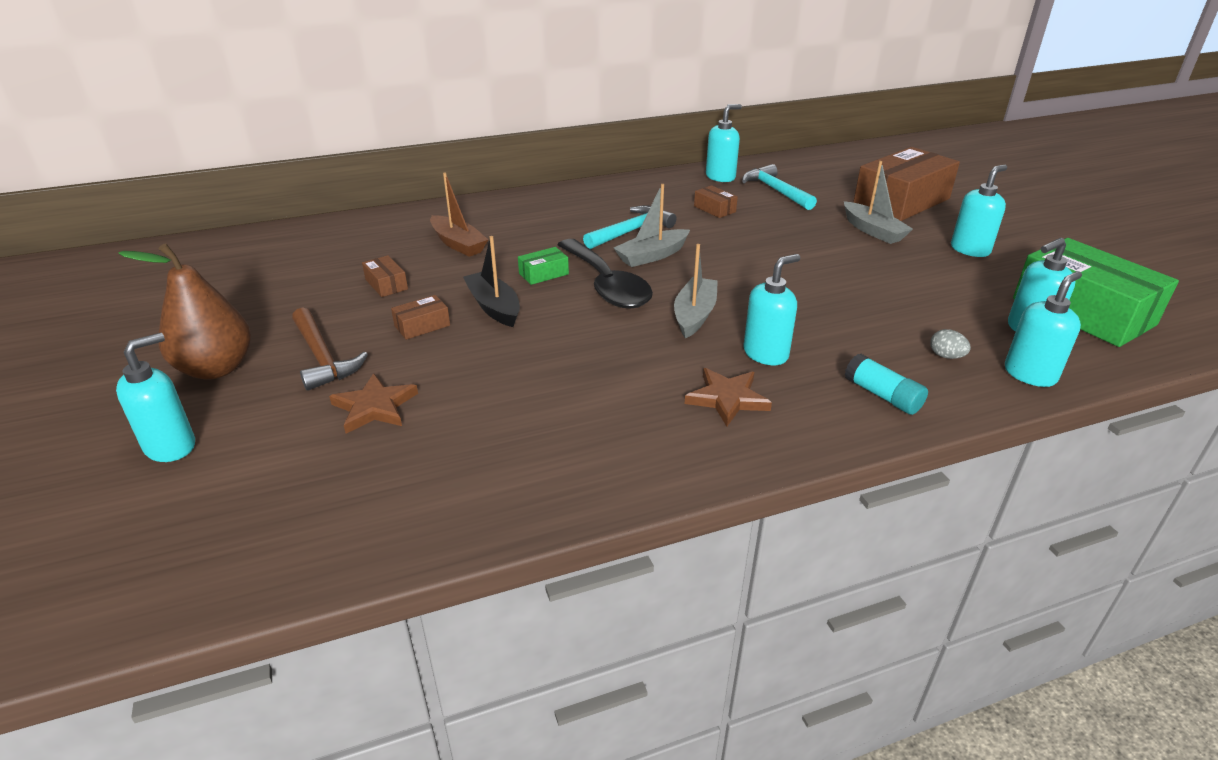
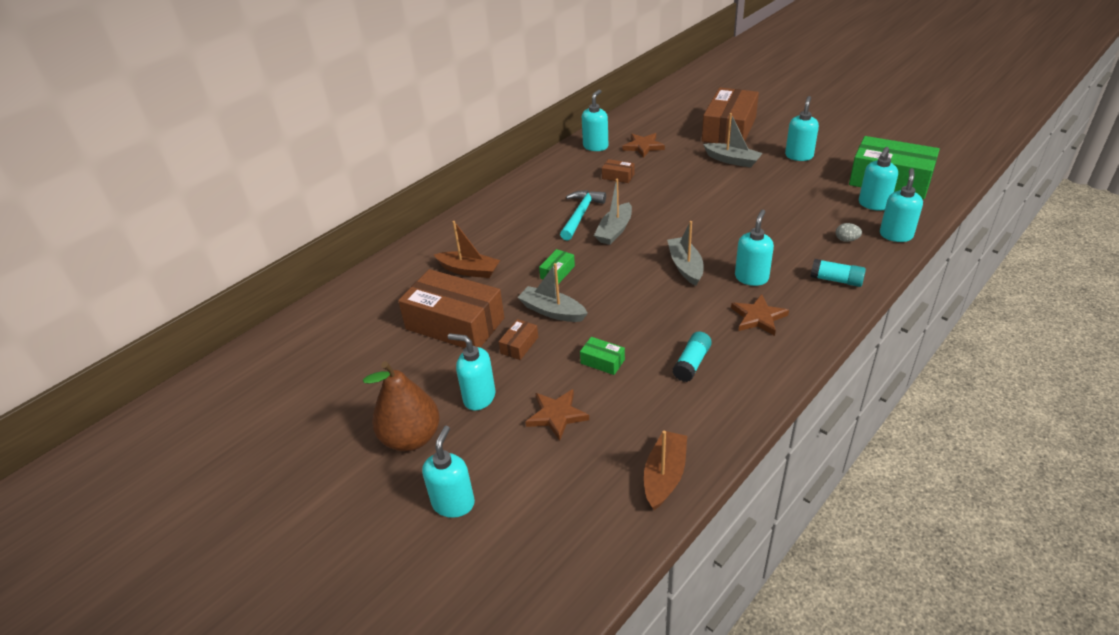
camera: 25 degrees left, 5 degrees up
brown hammer [292,308,368,391] -> turquoise soap dispenser [448,333,495,410]
brown box [362,255,408,297] -> brown box [398,269,504,348], size x2.40
black boat [463,236,520,327] -> grey boat [517,263,588,322]
black spoon [557,239,653,308] -> none
turquoise hammer [742,164,817,210] -> brown star [622,133,665,158]
none -> green box [580,337,625,375]
none -> brown boat [644,431,687,510]
none -> turquoise glue stick [672,331,712,382]

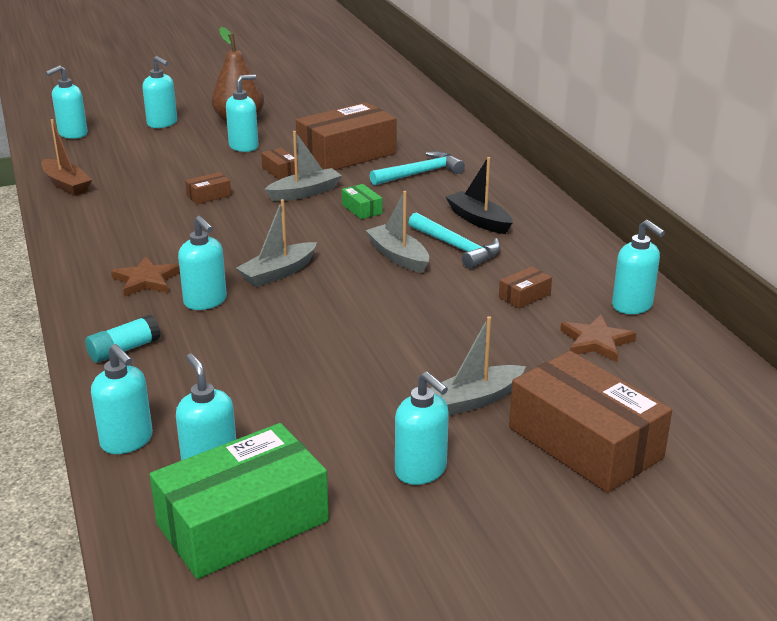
camera: 115 degrees right, 10 degrees down
brown boat [434,221,500,278] -> turquoise hammer [370,151,465,185]
brown star [525,389,589,441] -> none
green box [580,337,625,375] -> brown box [185,172,231,204]
grey boat [667,221,704,286] -> grey boat turned 120 degrees clockwise [236,199,317,287]
turquoise glue stick [672,331,712,382] -> none
grey egg [836,223,862,242] -> none
none -> turquoise soap dispenser [45,65,88,139]
none -> black boat [446,157,513,234]

